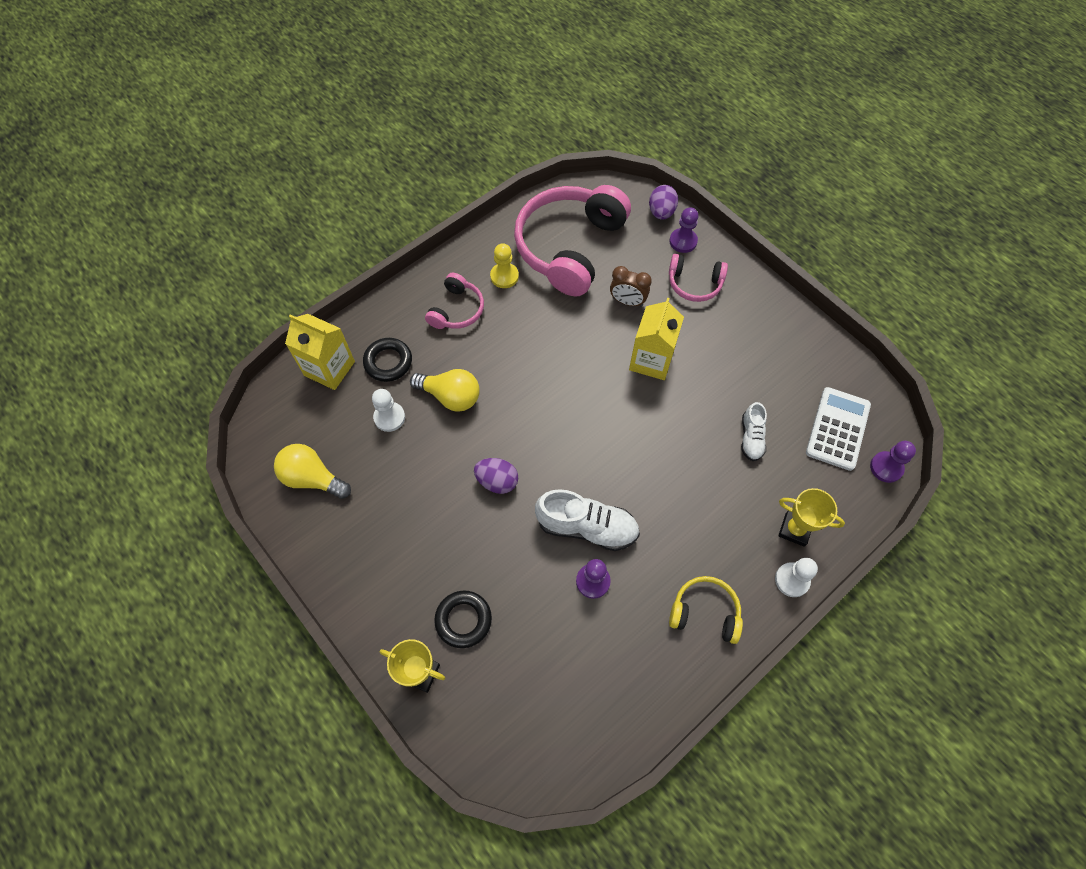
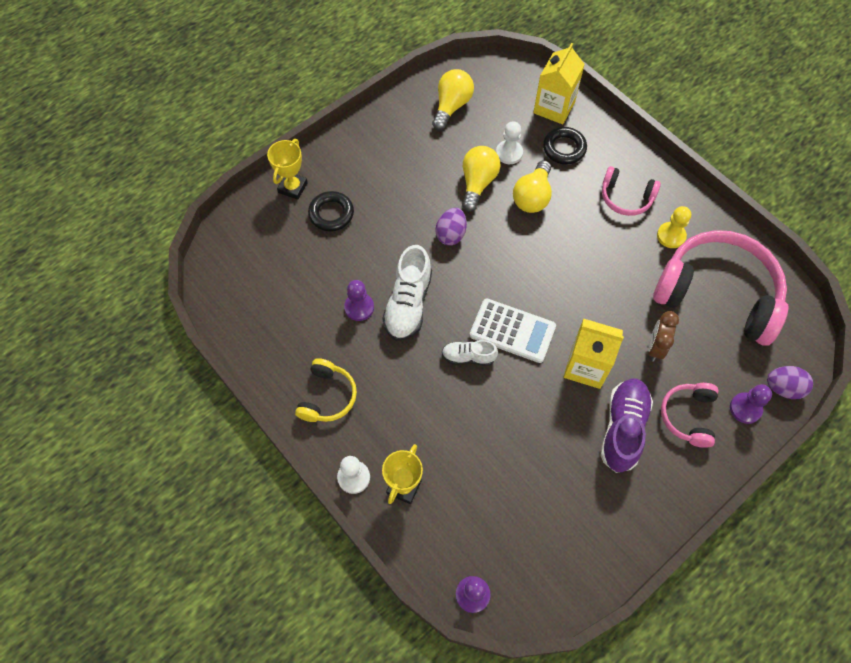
camera: 90 degrees right, 0 degrees up
white shoe [741,402,767,461] -> white shoe moved to [442,340,498,366]
white calculator [806,387,871,471] -> white calculator moved to [470,298,556,363]
none -> yellow light bulb [462,146,500,212]
none -> purple shoe [600,378,653,473]

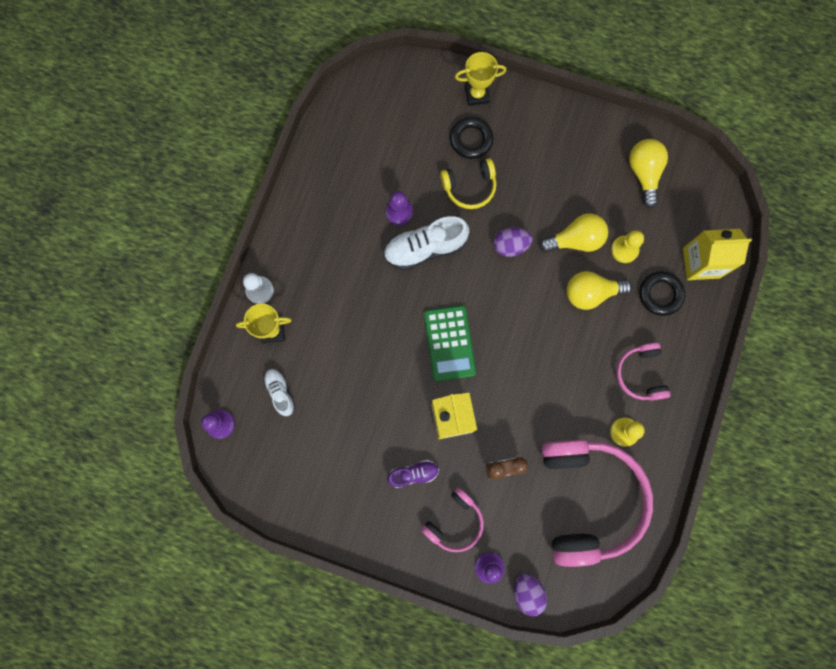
camera: 60 degrees right, 15 degrees up
yellow headphones [295,358,357,422] -> yellow headphones moved to [440,158,496,209]
yellow light bulb [432,69,474,130] -> yellow light bulb turned 90 degrees counterclockwise [629,139,668,208]
white shoe [442,340,498,366] -> white shoe moved to [263,369,295,416]
white calculator [470,298,556,363] -> green calculator [424,305,476,382]
white pawn [496,121,523,164] -> yellow pawn [611,230,644,263]
purple shoe [600,378,653,473] -> purple shoe [387,460,439,488], size x0.57
pink headphones [661,383,718,448] -> pink headphones turned 150 degrees clockwise [421,487,484,552]

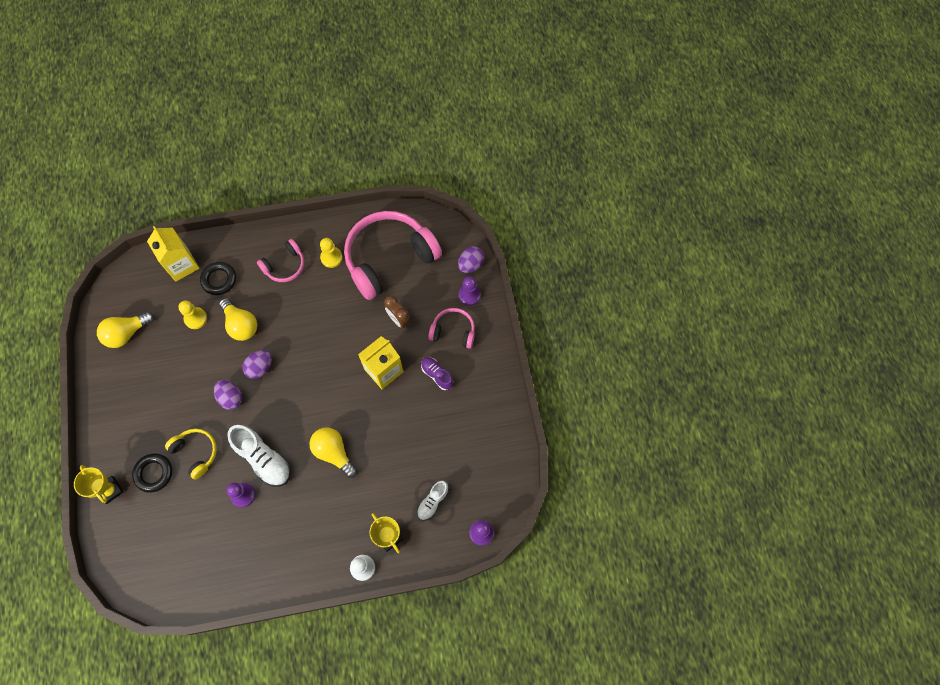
camera: 120 degrees left, 10 degrees down
green calculator [424,305,476,382] -> none
yellow light bulb [539,213,608,252] -> yellow light bulb moved to [309,427,357,478]
none -> purple egg [242,350,272,379]

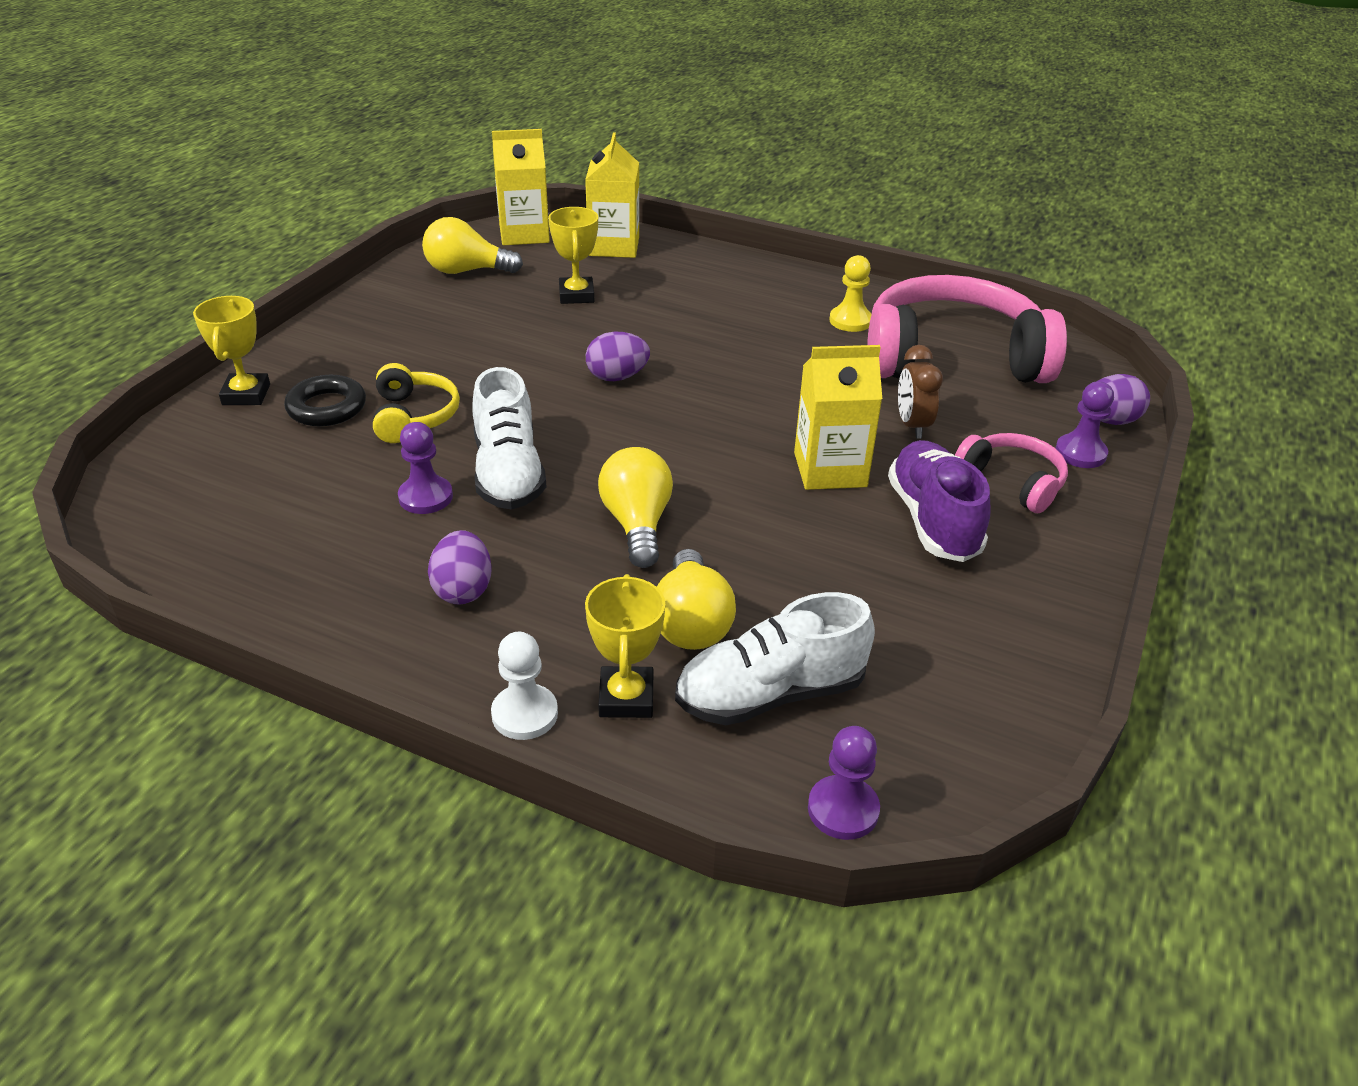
camera: 35 degrees right, 30 degrees down
yellow pawn [178,300,207,329] -> yellow trophy [548,207,598,304]
black ring [200,262,236,295] -> none
purple egg [214,380,242,410] -> purple egg moved to [428,530,492,605]
yellow light bulb [219,298,257,341] -> yellow light bulb moved to [657,549,736,650]
pink headphones [257,239,304,282] -> none
white shoe [417,481,449,521] -> white shoe [675,592,875,725], size x1.74
purple shoe [421,357,453,390] -> purple shoe [888,440,991,562], size x1.74
none -> yellow carton [492,129,550,245]

